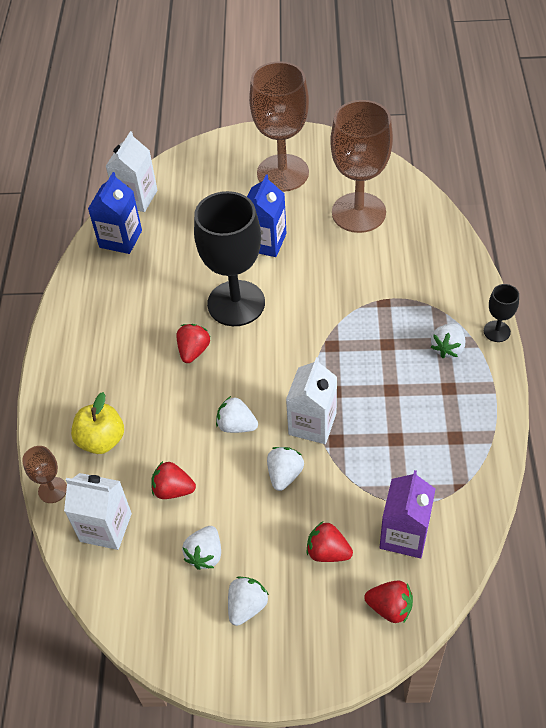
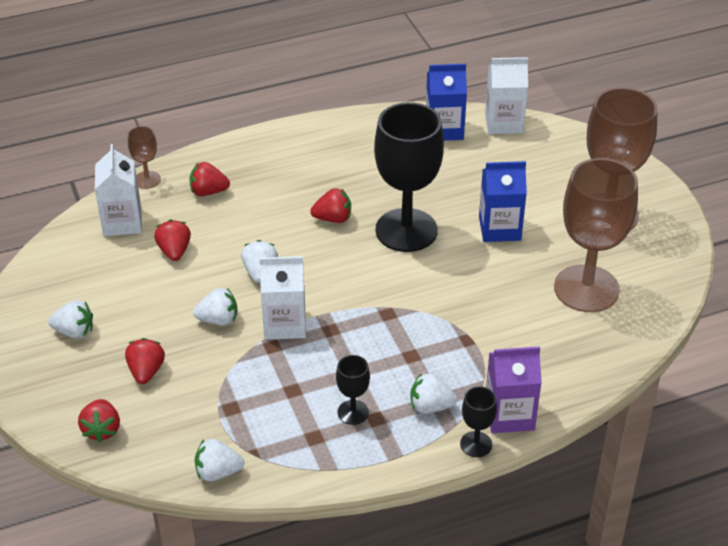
camera: 65 degrees right, 10 degrees down
yellow apple [71,392,124,454] -> red strawberry [189,162,230,196]
white strawberry [182,526,221,570] -> white strawberry moved to [195,439,244,482]
purple carton [379,470,435,558] -> purple carton moved to [486,346,542,433]
none -> black goblet [336,355,370,425]

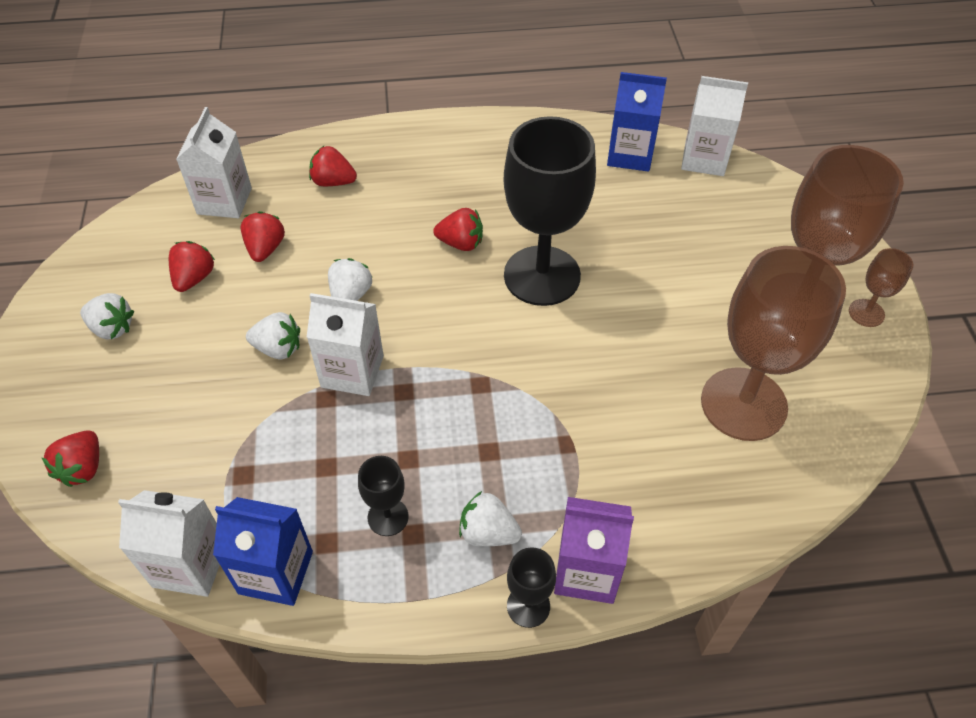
camera: 15 degrees right, 10 degrees up
red strawberry [125,338,165,384] -> red strawberry moved to [169,241,215,292]
brown goblet [128,126,161,189] -> brown goblet moved to [849,248,913,327]
white strawberry [195,439,244,482] -> white carton [118,490,220,597]
blue carton [479,161,527,242] -> blue carton moved to [213,497,313,606]

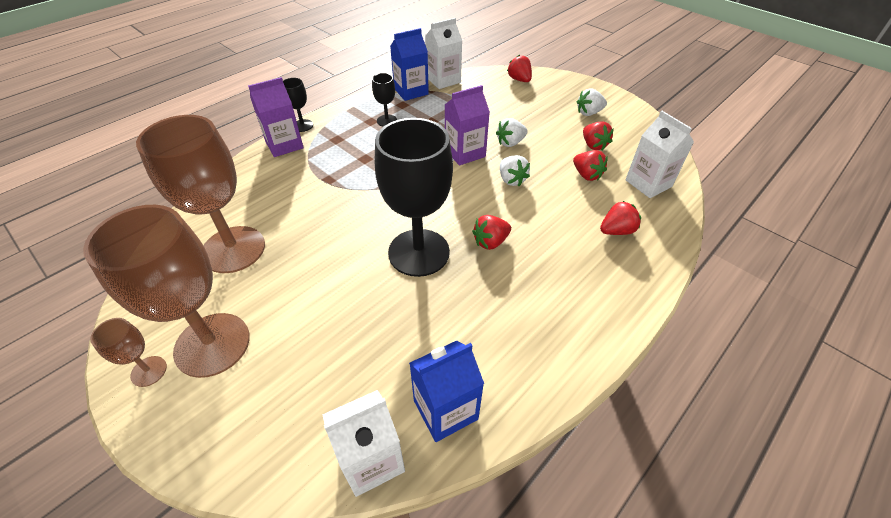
camera: 140 degrees right, 5 degrees down
white carton [307,293,384,396] -> purple carton [445,85,490,165]
white strawberry [459,491,522,546] -> none

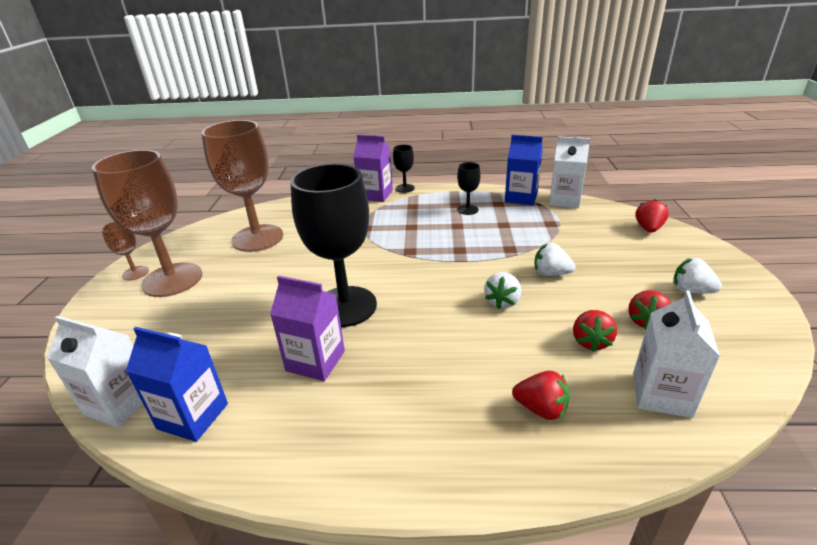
camera: 50 degrees right, 15 degrees down
purple carton [445,85,490,165] -> purple carton moved to [270,276,345,381]
red strawberry [472,215,511,250] -> none

